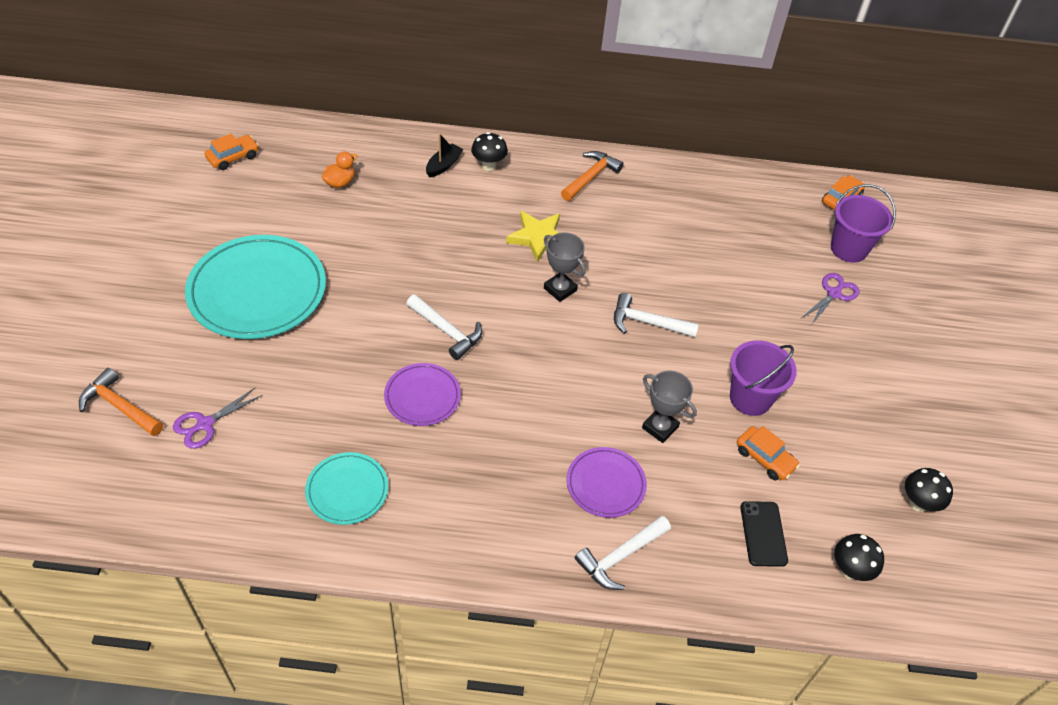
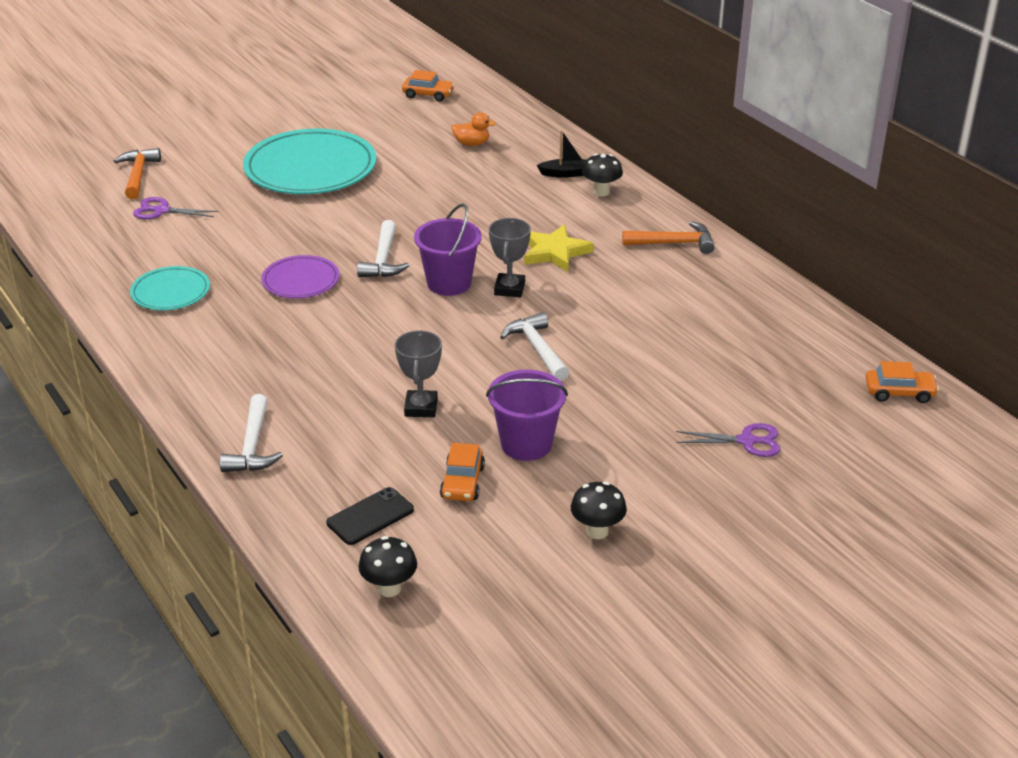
camera: 55 degrees right, 15 degrees down
purple plate [567,447,647,518] -> none
white hammer [575,516,671,590] -> white hammer turned 105 degrees counterclockwise [220,394,283,472]
purple bucket [831,184,896,263] -> purple bucket moved to [414,203,482,296]
black mushroom [905,468,953,512] -> black mushroom moved to [571,482,627,539]

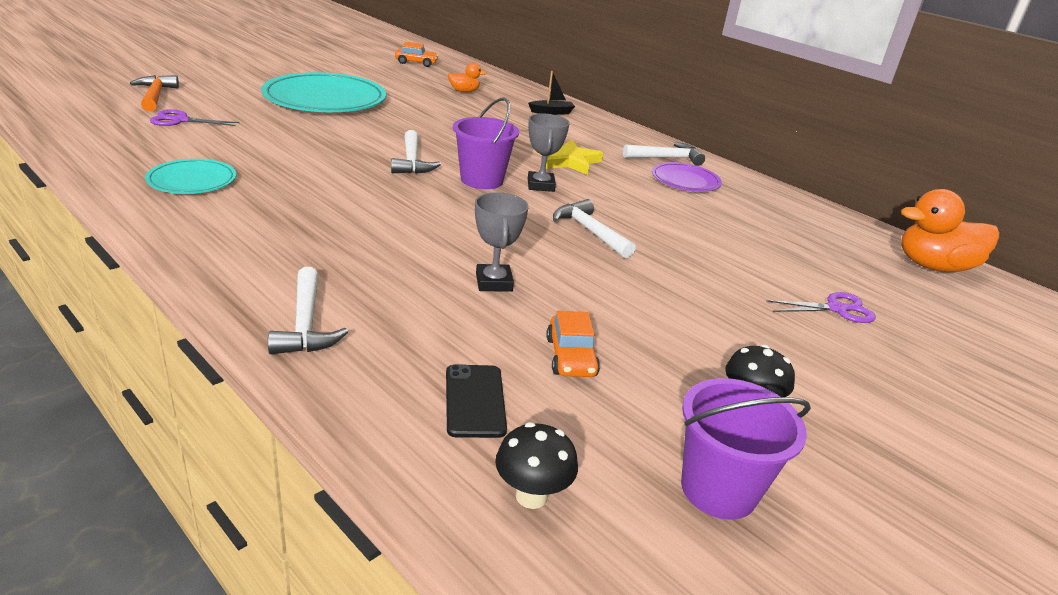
camera: 15 degrees left, 5 degrees down
purple plate [261,255,339,299] -> purple plate moved to [652,162,722,192]
black phone [326,487,414,545] -> black phone turned 45 degrees counterclockwise [446,364,507,438]
purple bucket [486,370,568,461] -> purple bucket moved to [681,378,811,520]
black mushroom [582,154,623,197] -> none
orange hammer [622,221,715,254] -> white hammer [623,142,705,166]
orange car [865,361,939,403] -> orange duck [901,189,999,272]

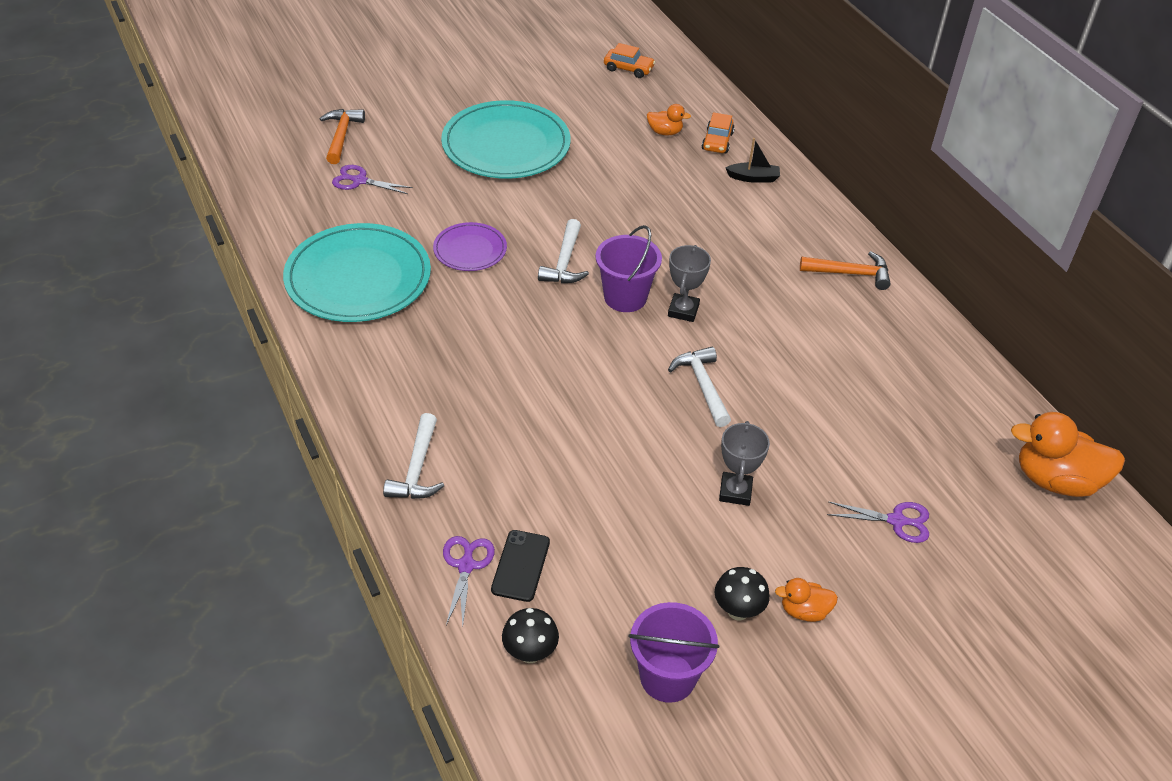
camera: 20 degrees right, 15 degrees up
turquoise plate [145,159,236,194] -> turquoise plate [283,223,431,322], size x1.92
grey trophy [475,192,529,292] -> grey trophy moved to [719,421,770,506]
yellow star [537,139,603,175] -> none
orange car [546,311,600,377] -> orange car moved to [702,112,735,153]
white hammer [623,142,705,166] -> orange hammer [800,251,891,290]
purple plate [652,162,722,192] -> purple plate moved to [433,222,507,271]
none -> purple scissors [443,536,495,626]
none -> orange duck [775,578,838,622]

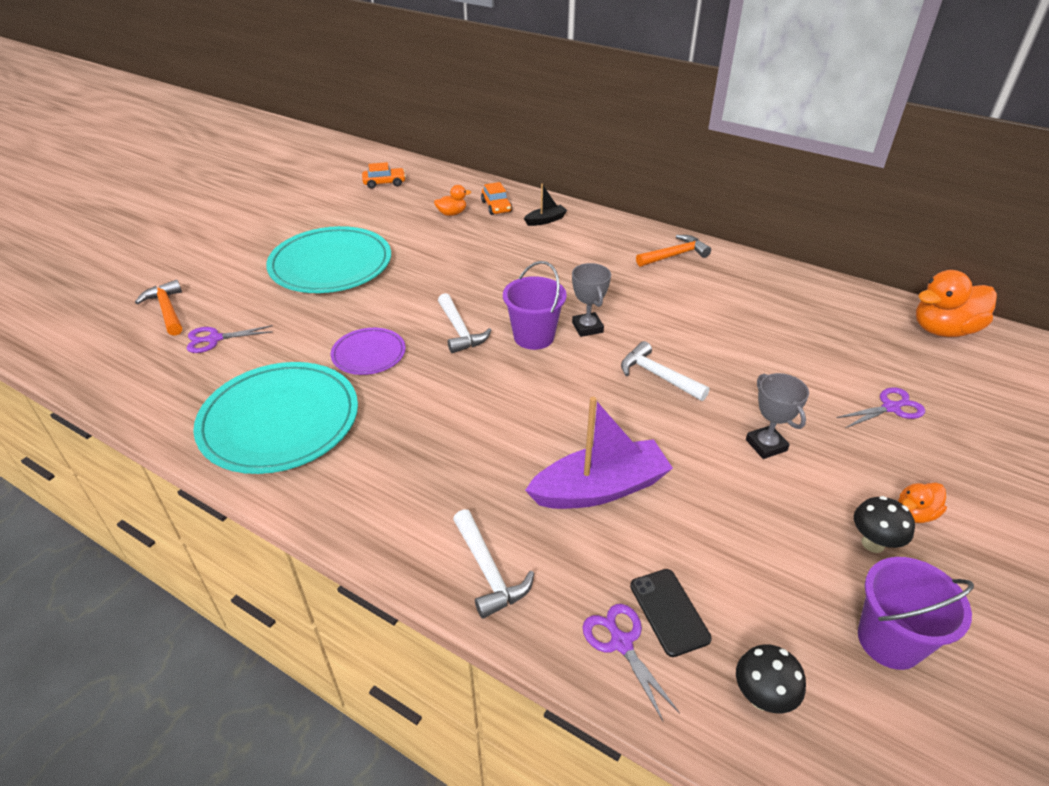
camera: 30 degrees left, 5 degrees down
none -> purple boat [525,397,673,509]

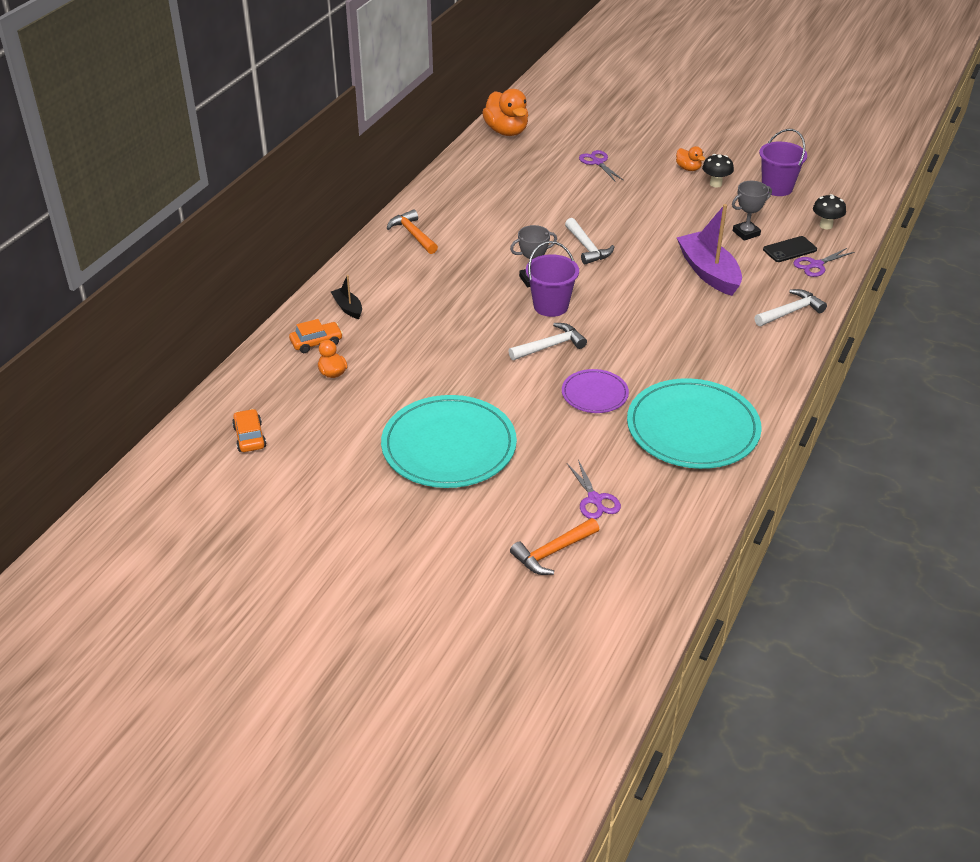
camera: 95 degrees left, 0 degrees up
white hammer [621,341,710,401] -> white hammer turned 60 degrees counterclockwise [565,218,614,264]
grey trophy [746,373,809,459] -> grey trophy moved to [732,181,772,241]

